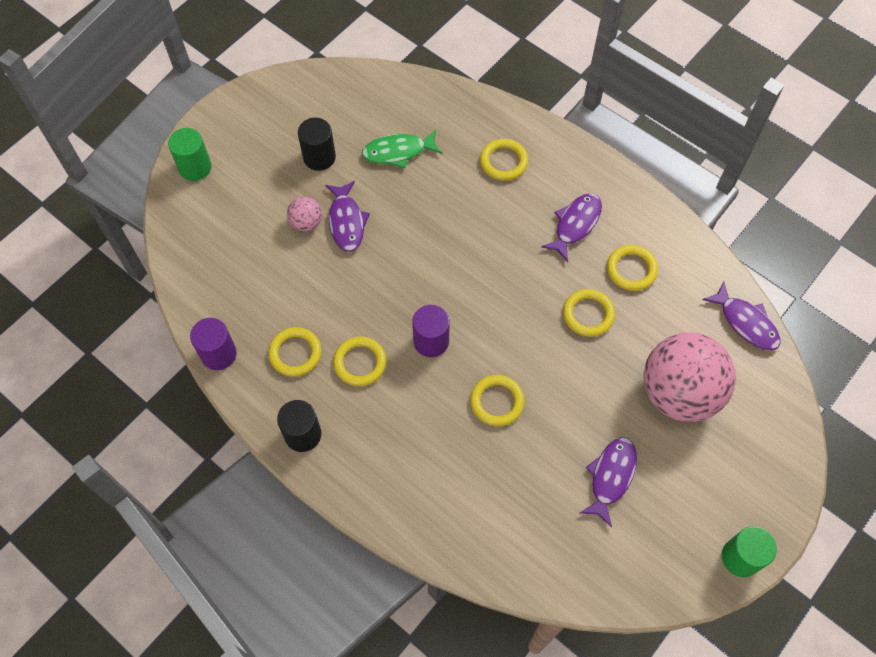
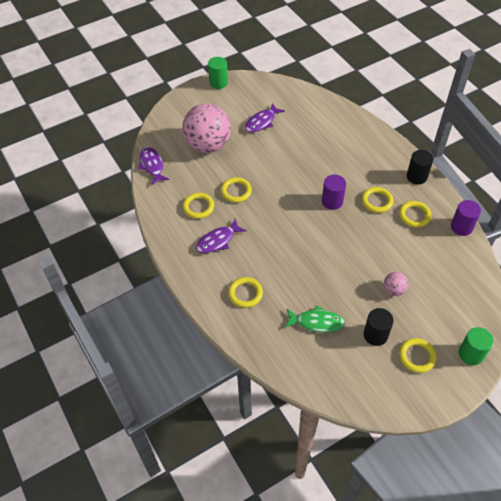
camera: 160 degrees left, 10 degrees down
purple fish [325,181,370,252] -> none
yellow ring [470,375,524,426] -> yellow ring moved to [399,338,437,373]

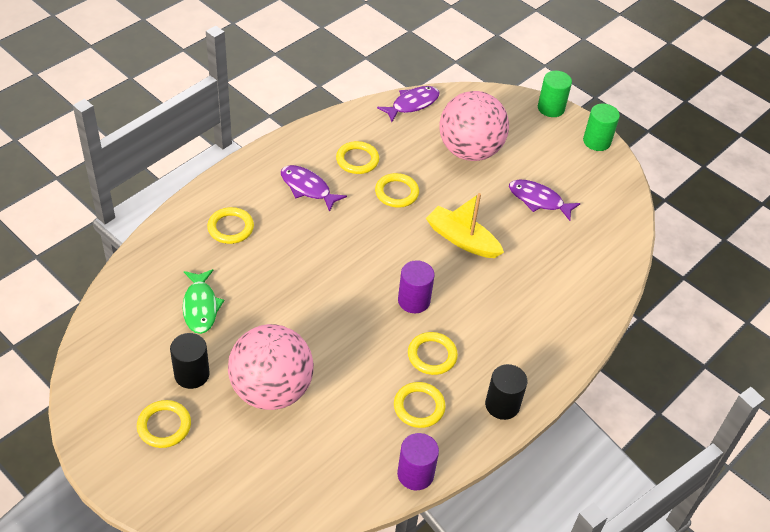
camera: 70 degrees right, 5 degrees down
pink ball [384,272,409,296] -> pink ball [228,324,314,410], size x2.31
green cylinder [459,327,494,365] -> green cylinder moved to [538,71,572,117]
none -> yellow boat [426,193,504,258]

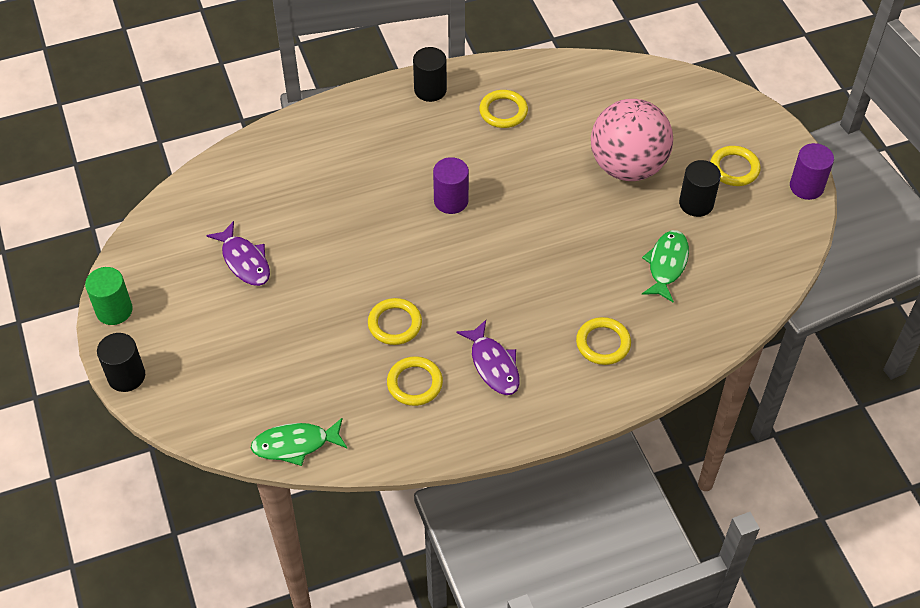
camera: 150 degrees left, 5 degrees up
purple fish [377,86,440,122] -> green fish [251,418,348,466]
purple cylinder [397,433,439,490] -> purple cylinder moved to [790,143,834,200]
yellow ring [408,332,458,375] -> none
yellow boat [426,193,504,258] -> none
pink ball [439,91,509,161] -> none
green cylinder [538,71,572,117] -> black cylinder [97,333,145,392]

